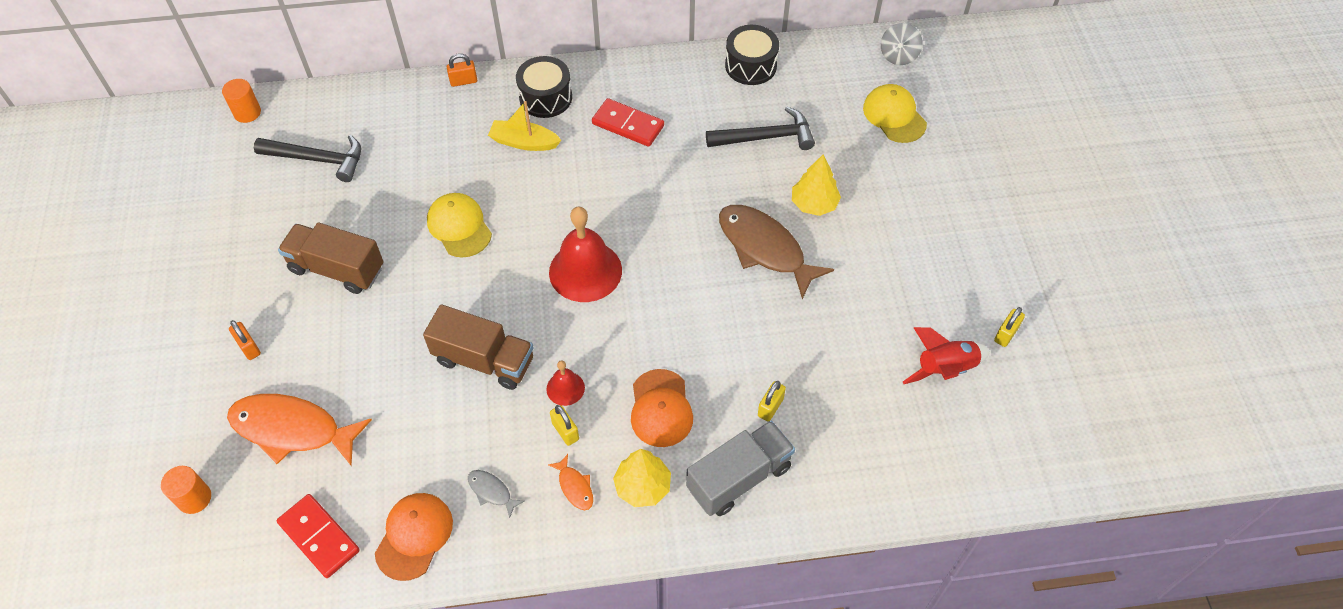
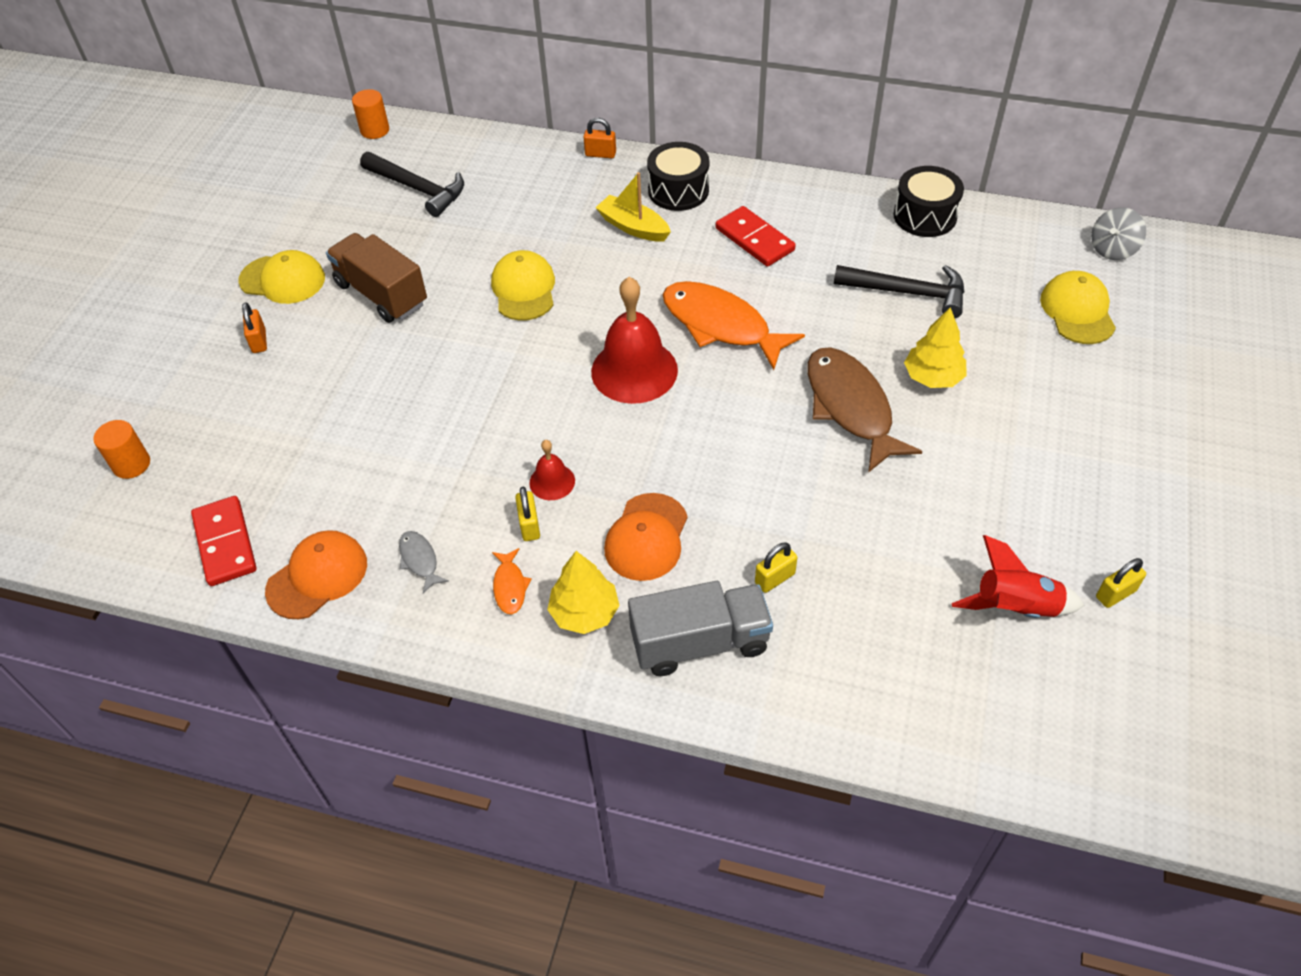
camera: 25 degrees right, 5 degrees down
orange fish [227,394,372,466] -> orange fish moved to [662,281,805,370]
brown truck [423,304,534,390] -> none
none -> yellow cap [238,250,325,304]

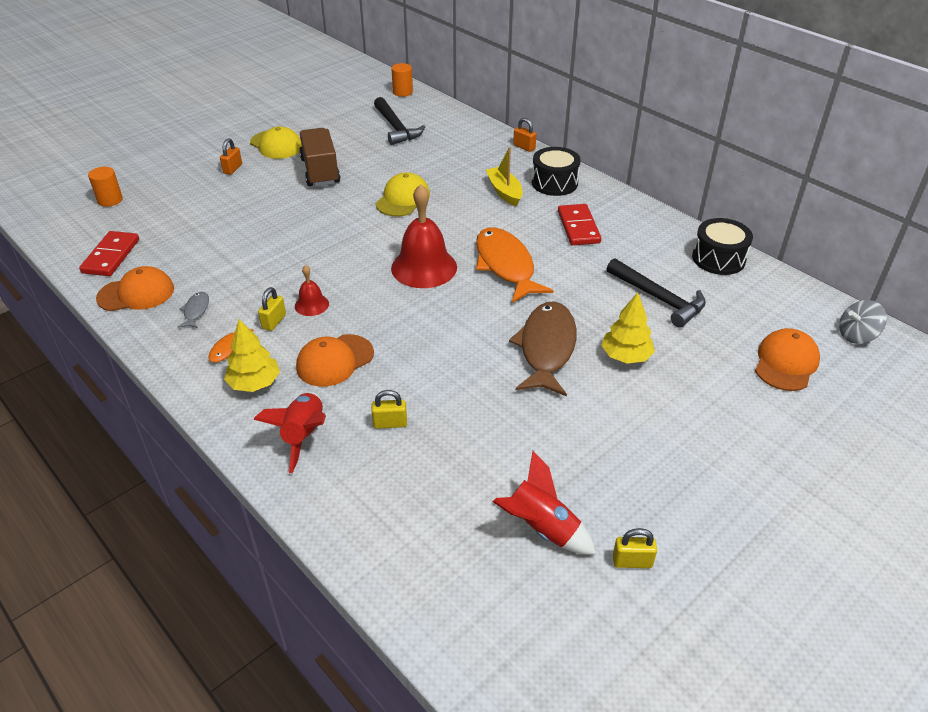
camera: 30 degrees right, 10 degrees down
grey truck [628,581,773,676] -> red rocket [253,392,326,473]
yellow cap [1040,271,1116,344] -> orange cap [755,328,820,391]

